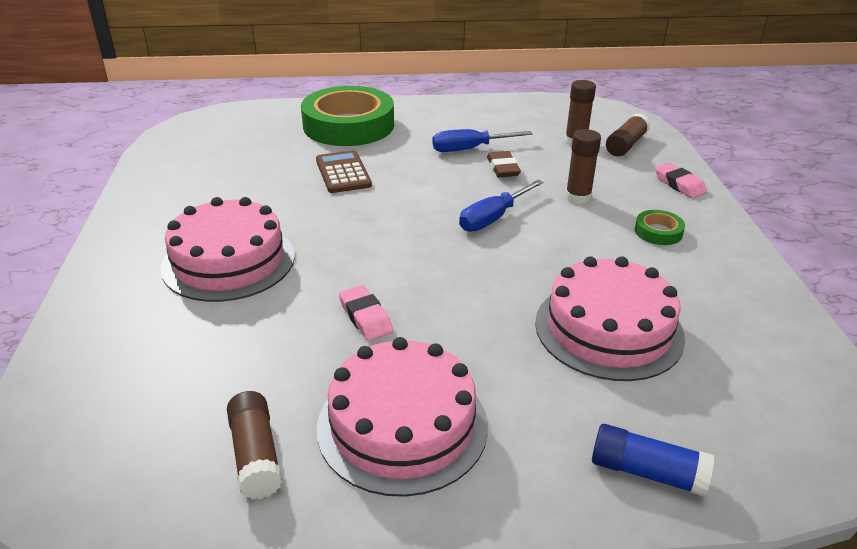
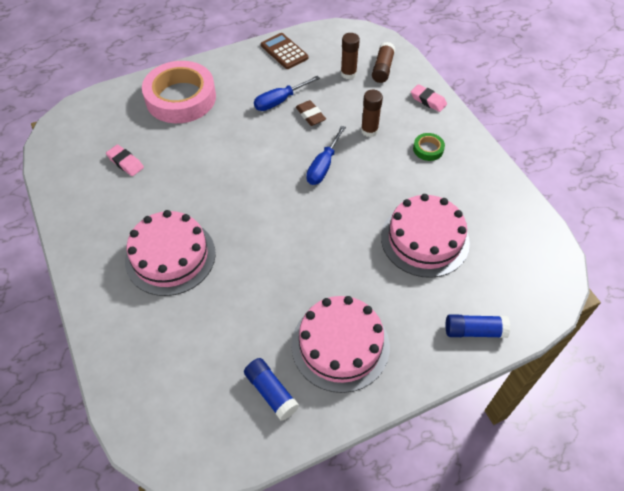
camera: 20 degrees left, 20 degrees up
brown glue stick [227,391,283,499] -> blue glue stick [244,358,299,421]
green tape [301,86,394,146] -> pink tape [142,61,216,123]
brown calculator [316,150,372,193] -> brown calculator moved to [261,33,308,69]
pink eraser [339,285,393,341] -> pink eraser moved to [106,144,144,176]

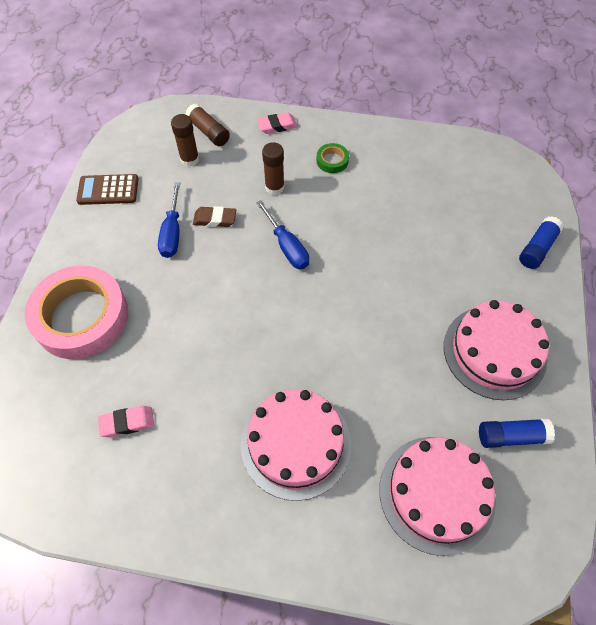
camera: 55 degrees left, 5 degrees up
pink cake [381,194,470,278] -> pink cake moved to [379,437,496,556]

